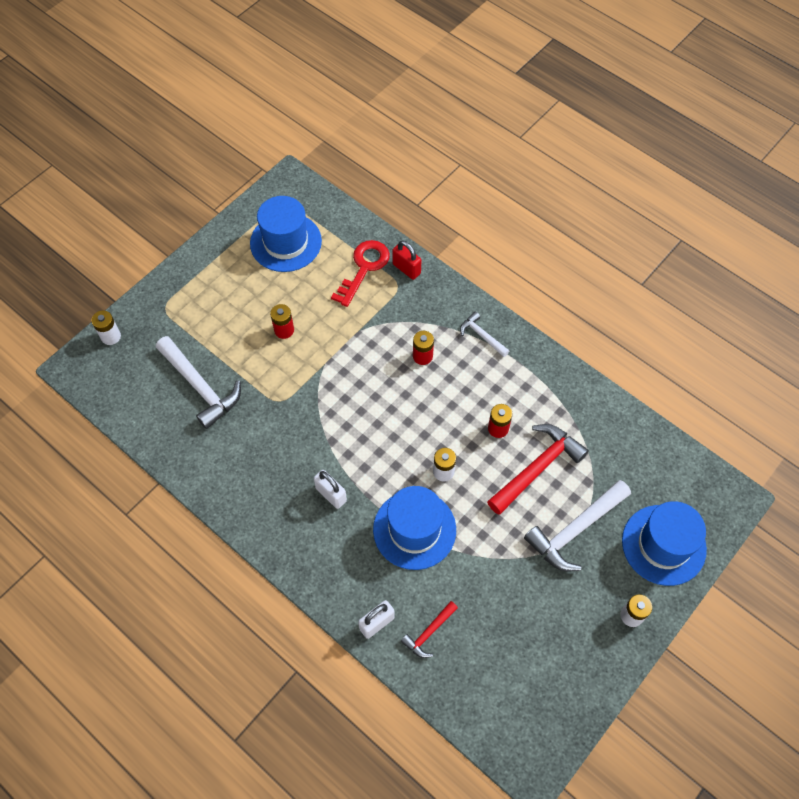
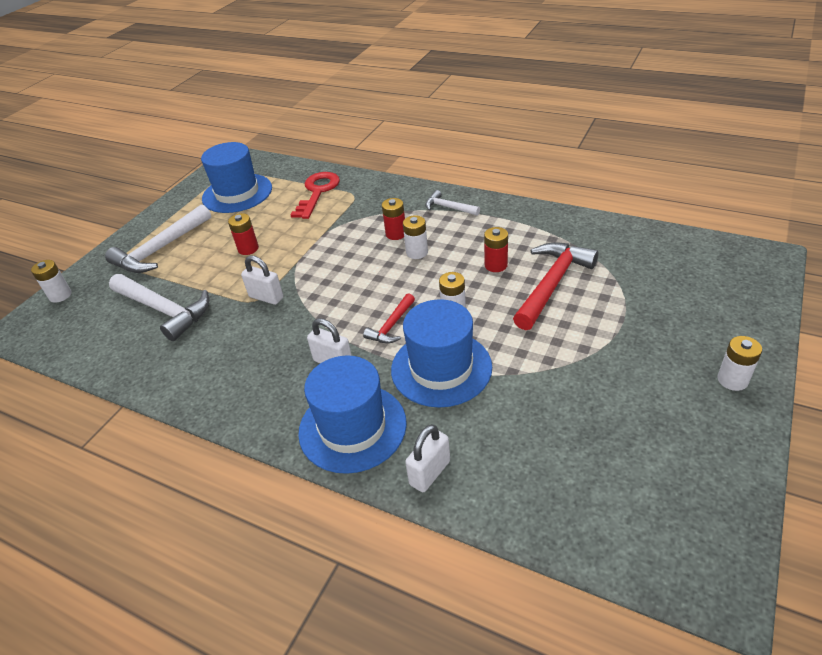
camera: 10 degrees left, 20 degrees down
red padlock [392,241,421,280] -> none
red hammer [400,601,458,658] -> red hammer moved to [363,293,415,344]
white hammer [524,480,631,571] -> white hammer moved to [105,204,211,273]
blue hat [622,501,707,586] -> blue hat moved to [298,356,407,474]
none -> white padlock [241,255,283,305]
none -> white battery [403,215,428,259]

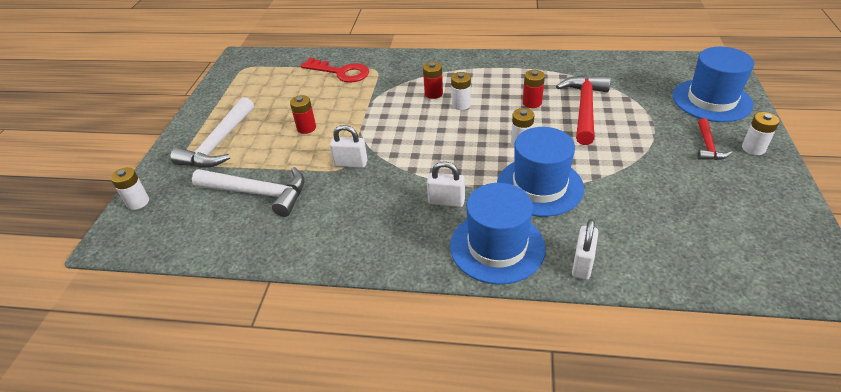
camera: 20 degrees left, 0 degrees up
blue hat [201,142,272,213] -> blue hat moved to [673,47,754,122]
red key [290,172,340,219] -> red key turned 120 degrees clockwise [301,58,369,83]
red hammer [363,293,415,344] -> red hammer moved to [697,118,732,160]
white hammer [425,190,480,216] -> none

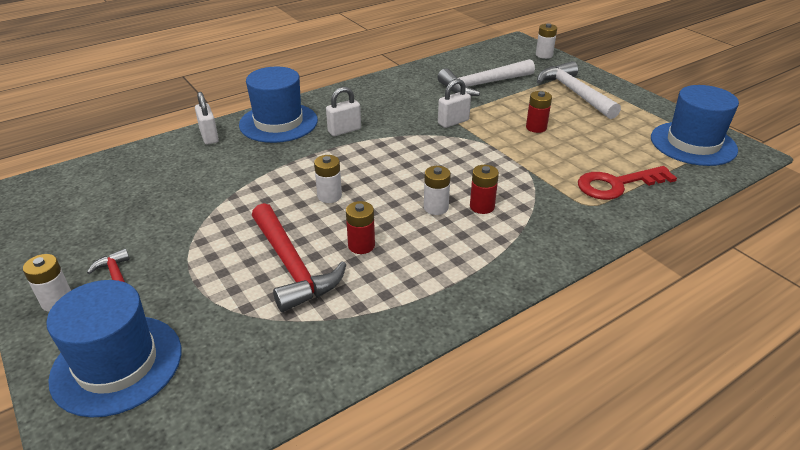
camera: 135 degrees right, 5 degrees down
blue hat [497,127,584,217] -> blue hat moved to [651,85,739,166]

